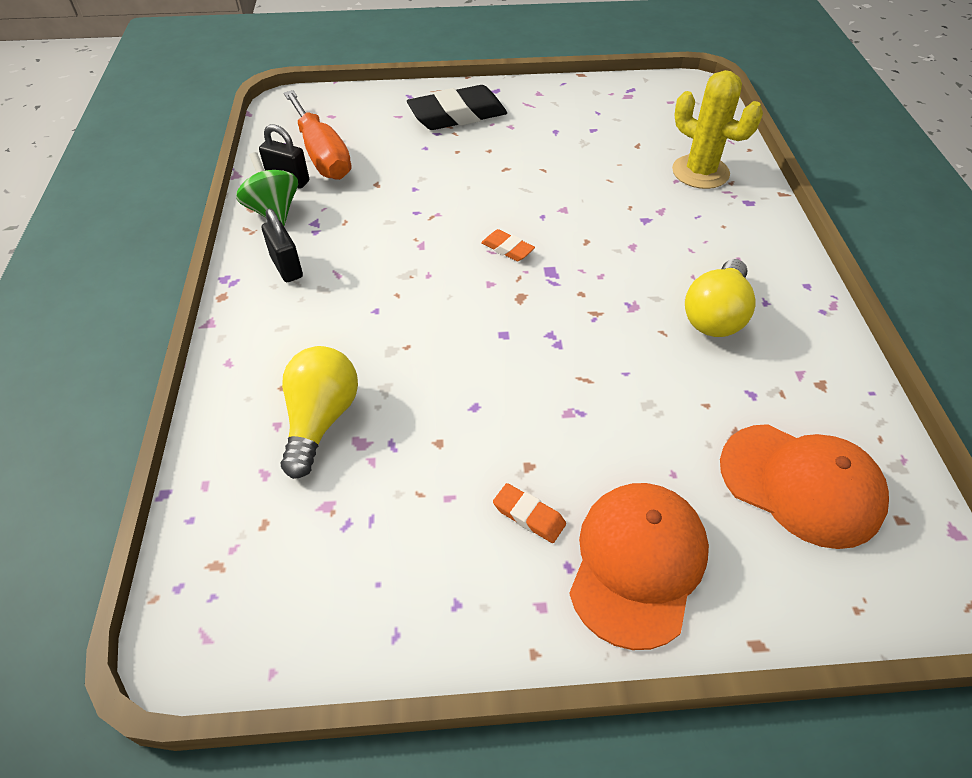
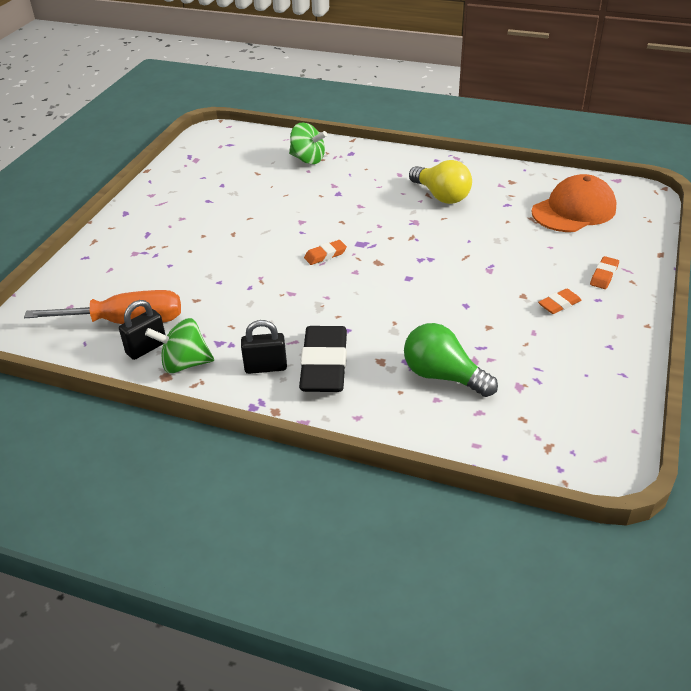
camera: 65 degrees left, 10 degrees down
yellow light bulb [280,346,358,479] -> green light bulb [404,323,498,397]
black eraser [407,85,507,130] -> black eraser moved to [299,326,347,392]
orange cap [569,483,709,650] -> orange eraser [590,256,619,289]
yellow cactus [672,70,763,189] -> green spinning top [289,123,327,164]

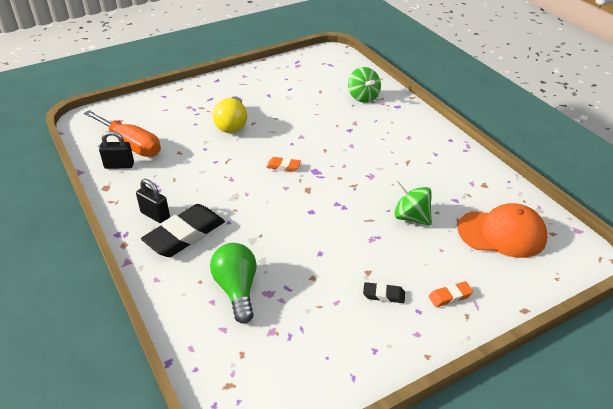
camera: 40 degrees right, 0 degrees up
green spinning top [145,318,214,373] -> green spinning top moved to [393,180,432,226]
yellow light bulb [409,160,472,204] -> yellow light bulb moved to [212,96,247,133]
orange eraser [538,289,582,314] -> black eraser [363,282,405,303]

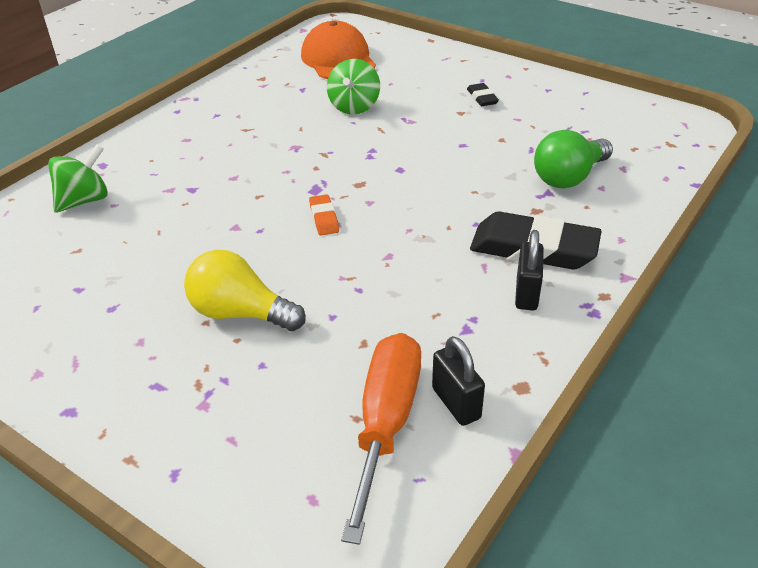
camera: 115 degrees left, 0 degrees up
yellow light bulb [212,96,247,133] -> yellow light bulb turned 135 degrees counterclockwise [184,249,306,331]
orange eraser [429,281,473,307] -> none

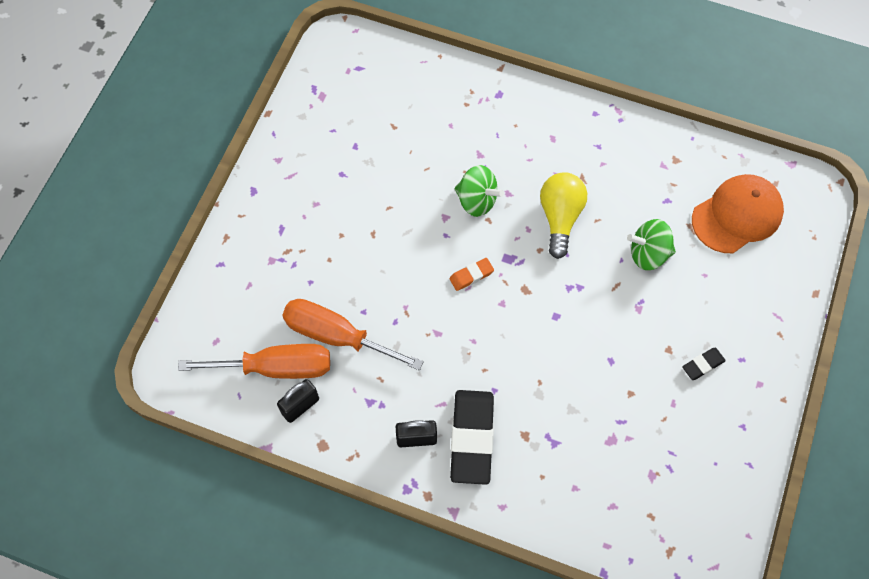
camera: 75 degrees right, 25 degrees up
green spinning top [48,144,108,213] -> green spinning top moved to [455,165,504,217]
yellow light bulb [184,249,306,331] -> yellow light bulb moved to [540,172,587,259]
green light bulb [534,130,613,189] -> none
none -> orange screwdriver [282,299,424,371]

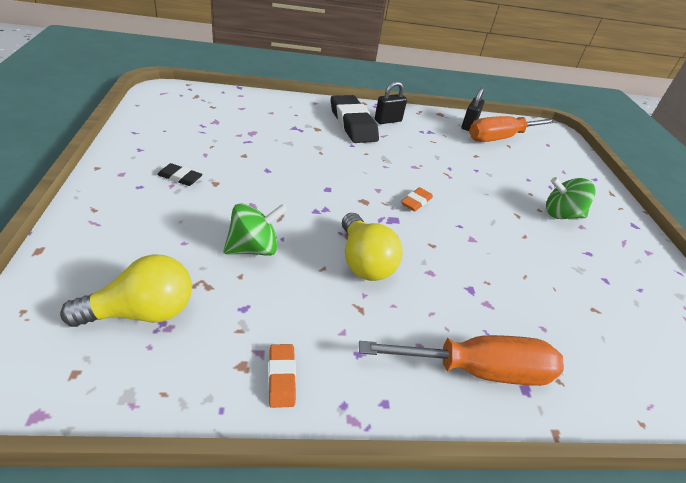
camera: 150 degrees right, 25 degrees down
orange screwdriver [282,299,424,371] -> orange screwdriver moved to [359,335,564,386]
green spinning top [455,165,504,217] -> green spinning top moved to [546,177,596,219]
black eraser [682,348,726,380] -> black eraser turned 75 degrees clockwise [157,163,203,186]
orange cap [692,174,784,253] -> yellow light bulb [60,255,192,327]
none -> orange eraser [268,344,296,408]

